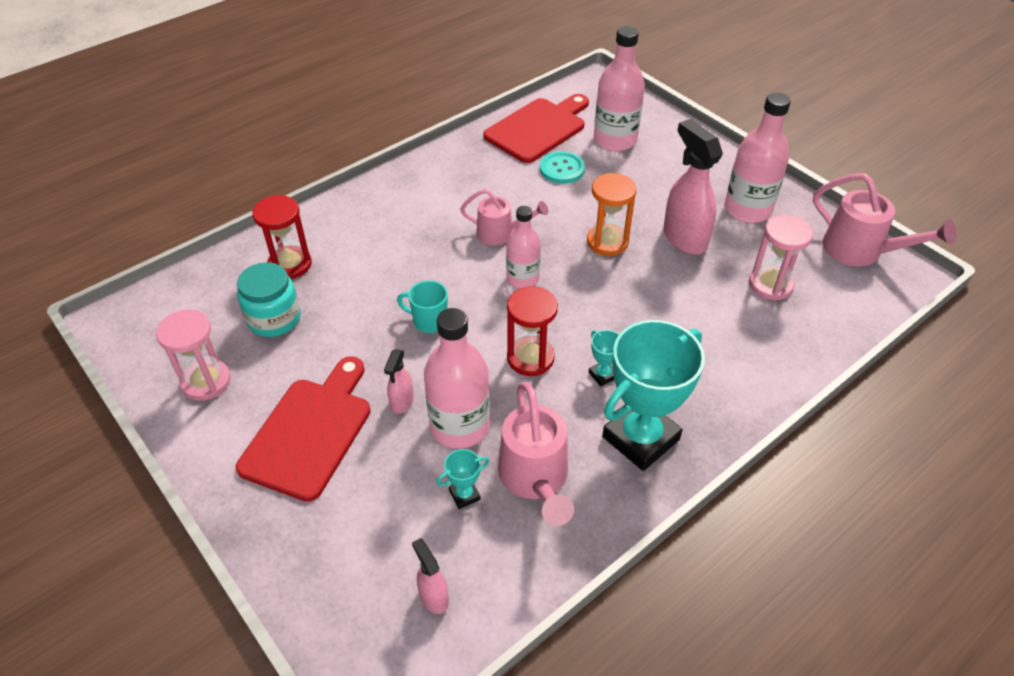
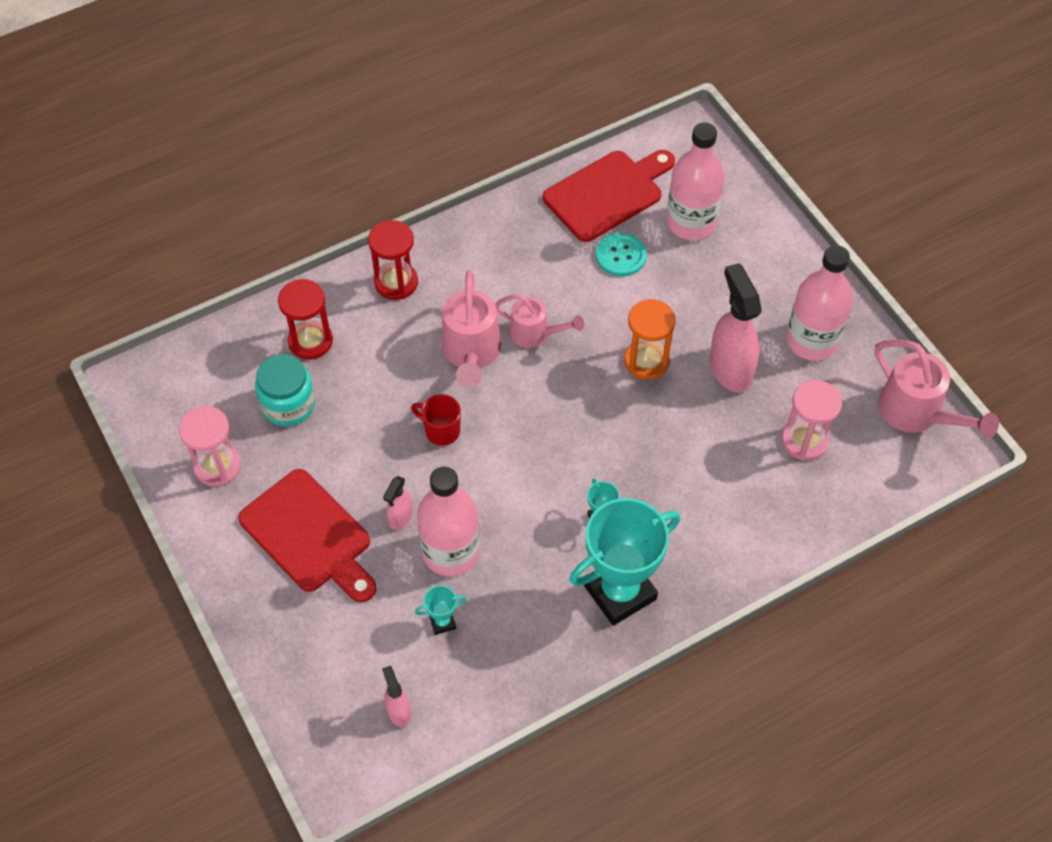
camera: 10 degrees right, 10 degrees up
red cutting board [236,356,371,502] -> red cutting board turned 105 degrees clockwise [238,469,376,602]
turquoise mug [397,280,448,333] -> red mug [411,394,461,446]
pink watering can [498,382,574,526] -> pink watering can moved to [442,270,501,387]
pink bottle [506,206,541,288] -> none
red hourglass [507,286,558,376] -> red hourglass moved to [368,220,418,300]

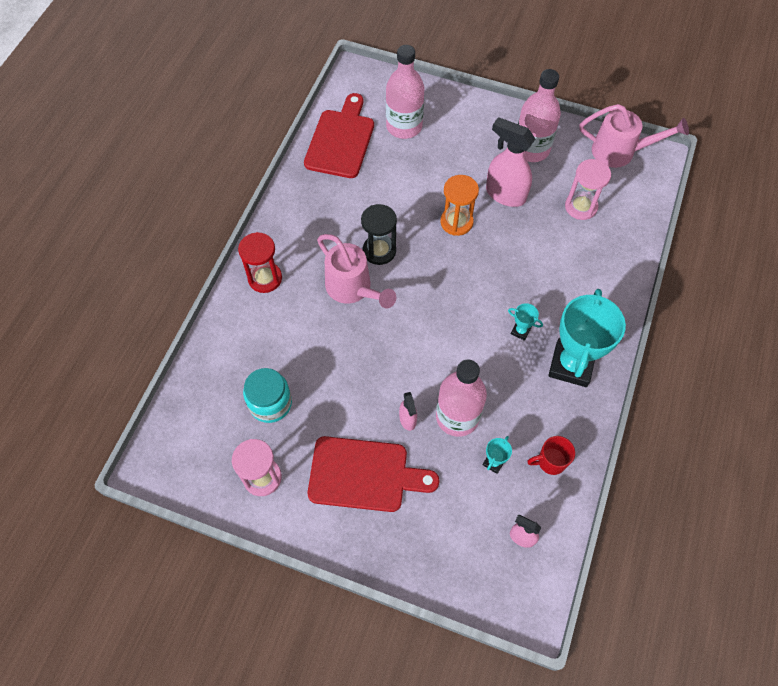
camera: 40 degrees left, 5 degrees up
red hourglass [278,279,333,359] -> none
red mug [411,394,461,446] -> red mug moved to [527,436,575,475]
pink watering can [495,294,584,348] -> black hourglass [361,204,397,265]
turquoise button [596,232,647,277] -> none

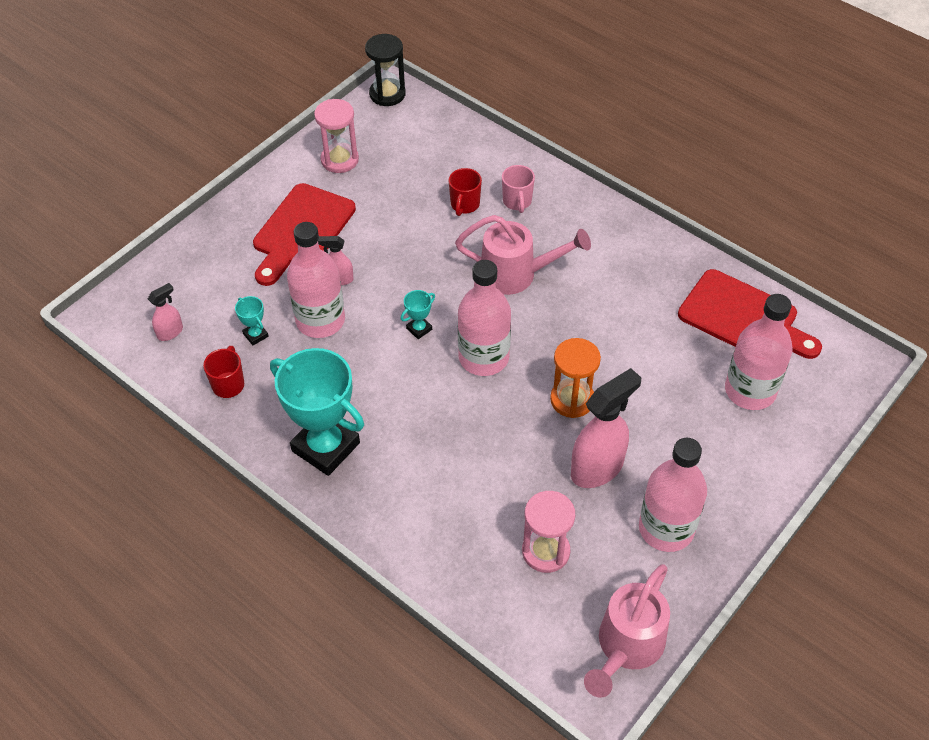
camera: 110 degrees right, 10 degrees down
red hourglass [238,232,282,293] -> none
turquoise jar [243,368,292,423] -> none
pink watering can [317,234,396,308] -> pink watering can turned 150 degrees counterclockwise [455,215,591,295]
black hourglass [361,204,397,265] -> black hourglass moved to [365,34,406,106]
turquoise trophy [508,303,543,341] -> turquoise trophy moved to [401,290,435,339]
none -> red mug [449,168,482,216]
none -> pink bottle [458,260,511,376]
none -> pink mug [502,165,535,213]

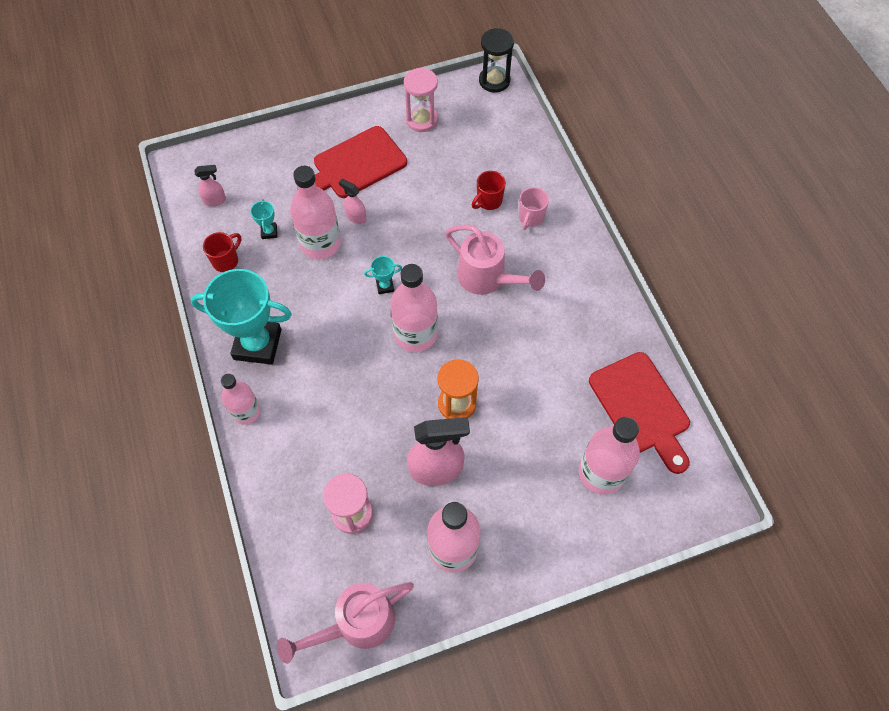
camera: 30 degrees right, 10 degrees up
turquoise trophy [270,348,364,476] -> turquoise trophy turned 60 degrees counterclockwise [190,269,292,365]
none -> pink bottle [221,374,261,425]

